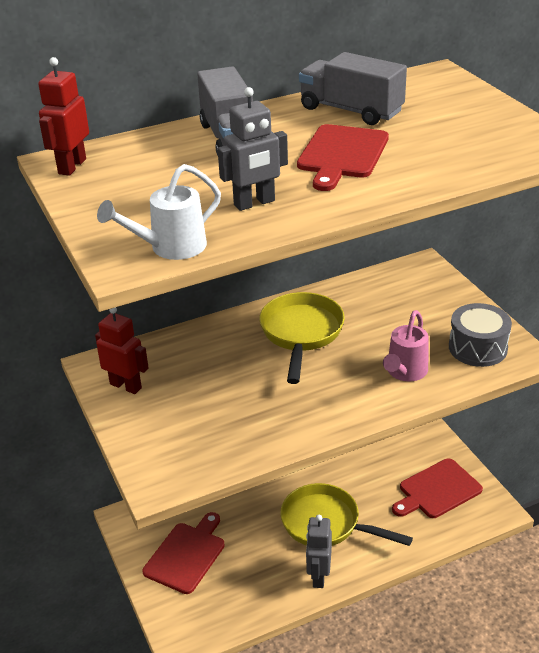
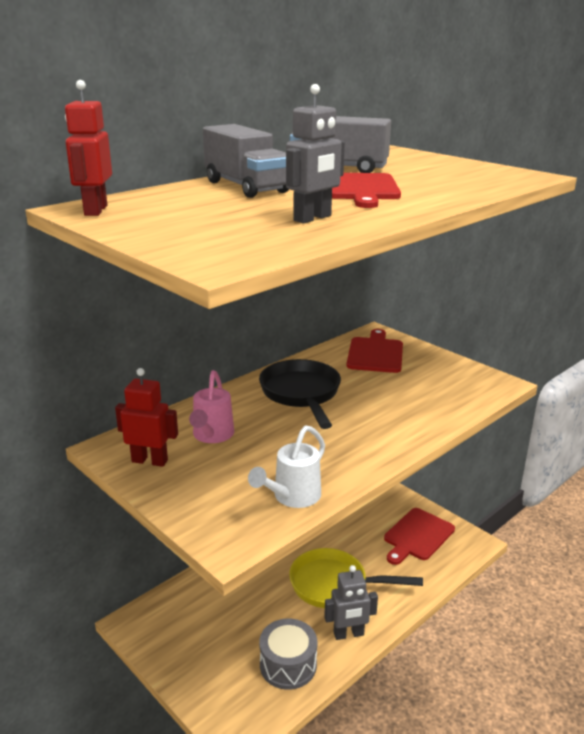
camera: 20 degrees left, 10 degrees down
white watering can [97,164,221,260] -> white watering can moved to [248,425,325,508]
red cutting board [143,512,225,594] -> red cutting board moved to [346,329,403,373]
yellow pan [259,292,345,384] -> black pan [259,359,341,429]
grey robot [306,515,332,588] -> grey robot turned 90 degrees counterclockwise [324,565,378,640]
pink watering can [383,310,429,381] -> pink watering can moved to [189,370,234,443]
grey drum [449,303,512,367] -> grey drum moved to [259,619,317,690]

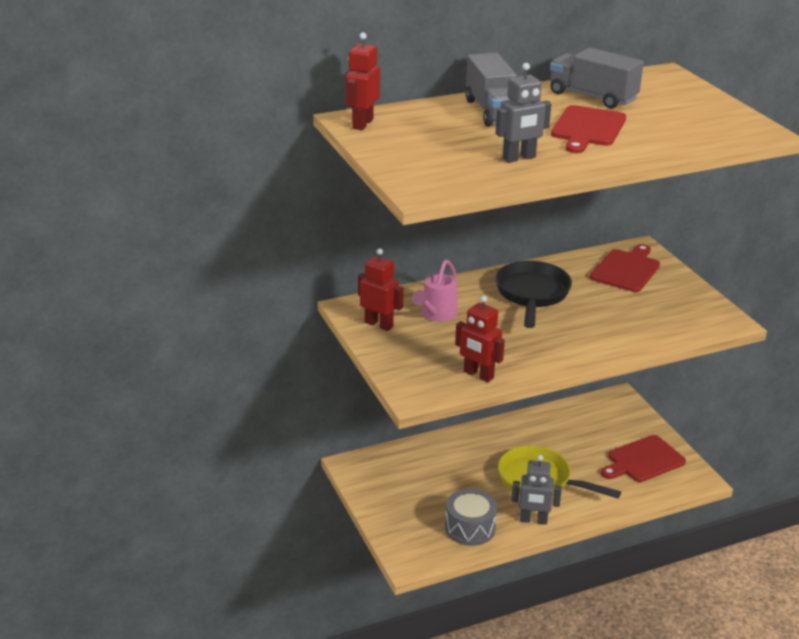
camera: 20 degrees right, 5 degrees up
white watering can [248,425,325,508] -> red robot [455,295,505,382]

